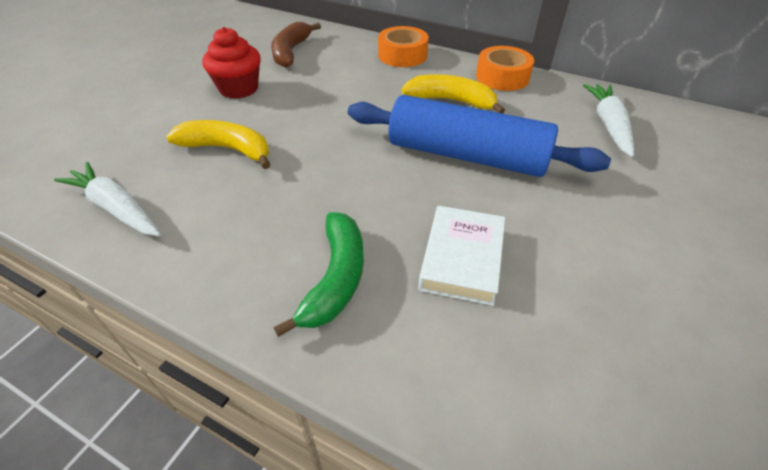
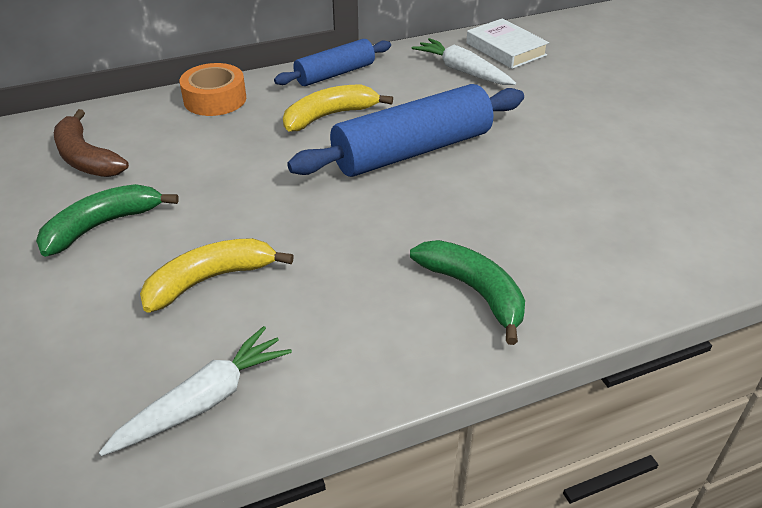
camera: 50 degrees left, 5 degrees down
white carrot [54,162,161,236] -> white carrot turned 150 degrees clockwise [99,326,292,456]
red cupcake [203,27,261,99] -> green banana [36,184,179,257]
white book [418,206,505,306] -> white book moved to [466,18,549,69]
orange tape [476,46,534,91] -> blue rolling pin [274,39,391,86]

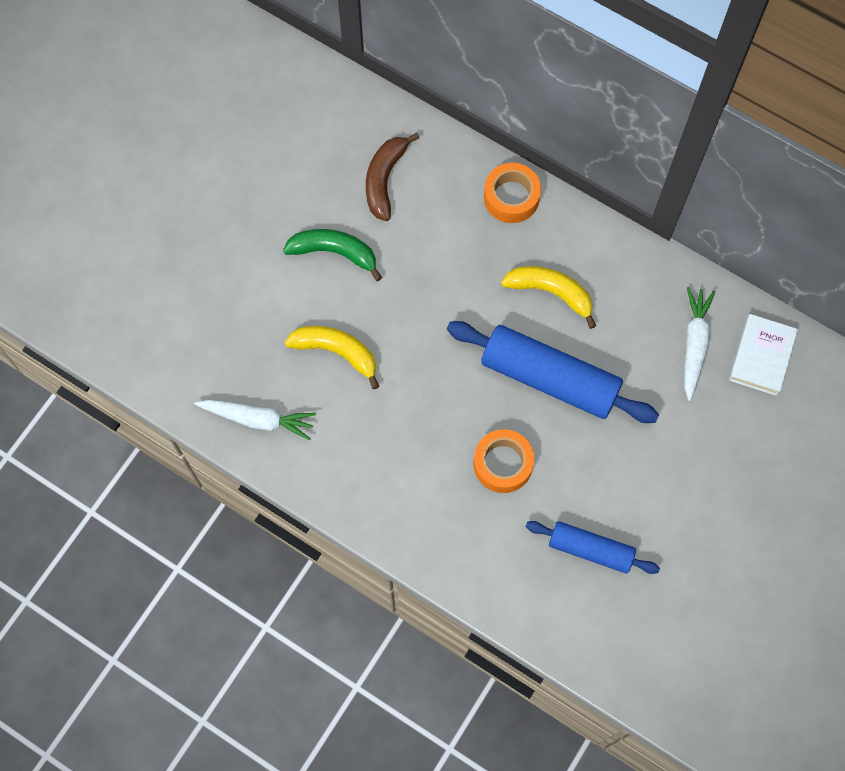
camera: 55 degrees right, 30 degrees up
blue rolling pin [274,39,391,86] -> blue rolling pin moved to [526,521,660,574]
green banana [410,240,525,345] -> none
none -> orange tape [473,429,534,493]

